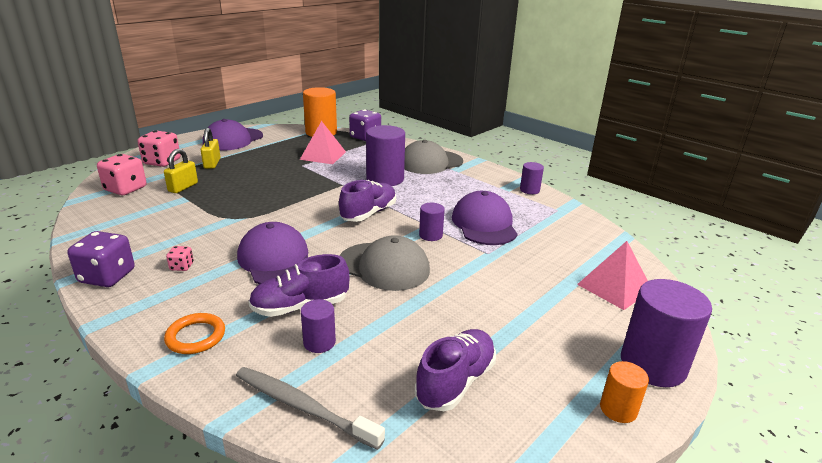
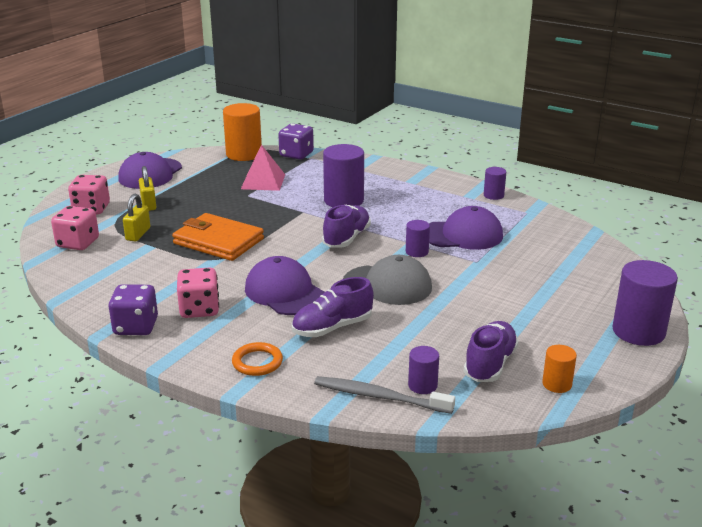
camera: 10 degrees left, 0 degrees up
pink dice [166,246,194,271] -> pink dice [177,267,219,318], size x2.07
purple cylinder [301,299,336,353] -> purple cylinder moved to [408,346,439,394]
grey cap [404,140,463,174] -> none
purple cap [452,191,518,245] -> purple cap turned 105 degrees clockwise [429,206,503,250]
pink pyramid [577,241,648,310] -> none
orange cylinder [600,361,649,423] -> orange cylinder moved to [542,345,577,393]
none -> orange wallet [172,213,264,261]

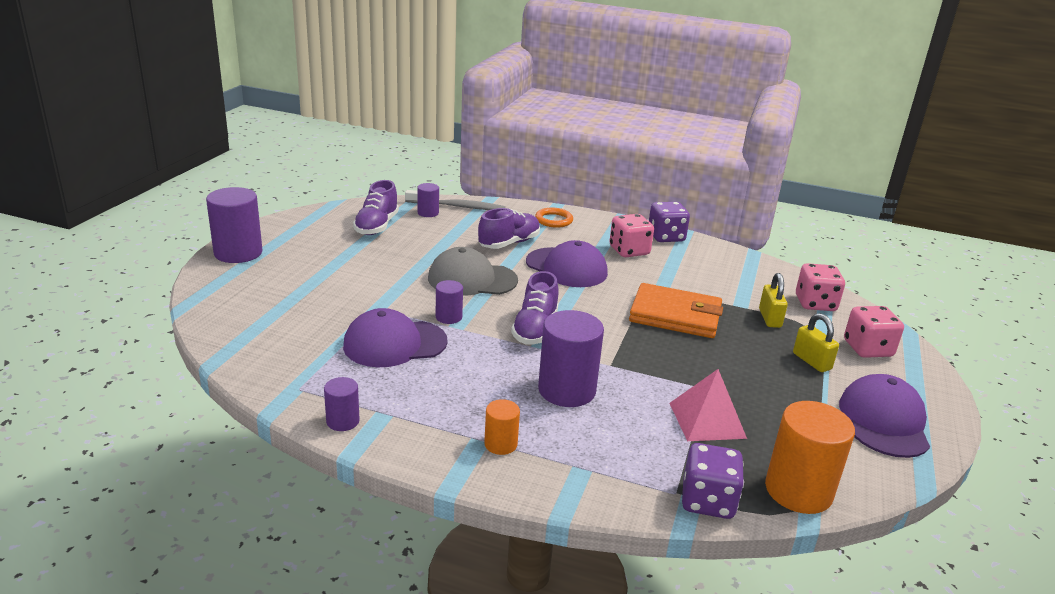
camera: 165 degrees right, 0 degrees up
orange cylinder [542,345,577,393] -> orange cylinder moved to [484,399,520,455]

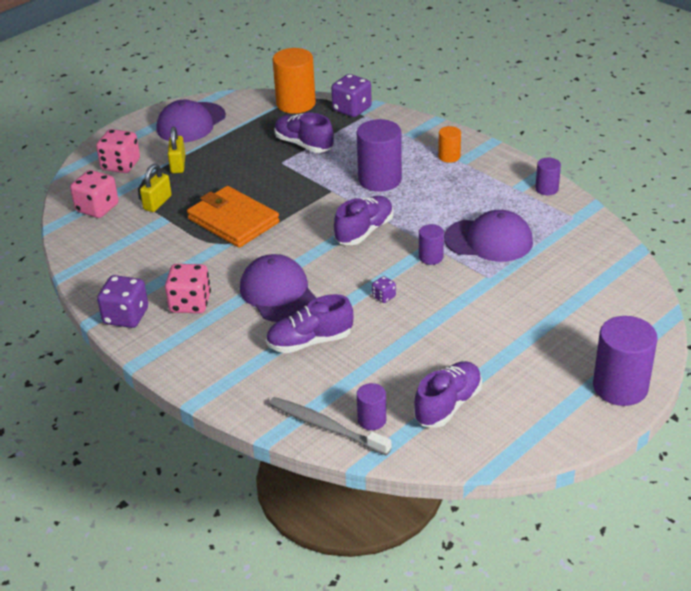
camera: 150 degrees left, 10 degrees up
grey cap [428,247,518,296] -> purple dice [372,276,396,303]
orange ring [535,208,573,228] -> none
pink pyramid [669,369,747,441] -> purple shoe [275,113,334,153]

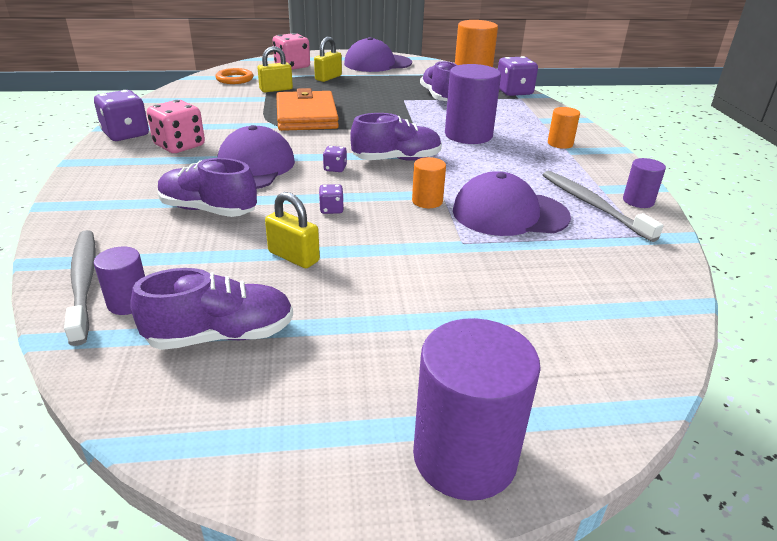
camera: 35 degrees right, 5 degrees down
pink dice [70,170,118,218] -> orange ring [216,68,253,84]
purple cylinder [419,224,444,265] -> orange cylinder [412,157,446,208]
purple cap [444,210,533,262] -> purple cap turned 135 degrees clockwise [453,171,571,236]
none -> yellow padlock [265,192,320,268]
none -> purple dice [323,146,347,172]
none -> grey toothbrush [543,171,664,242]

